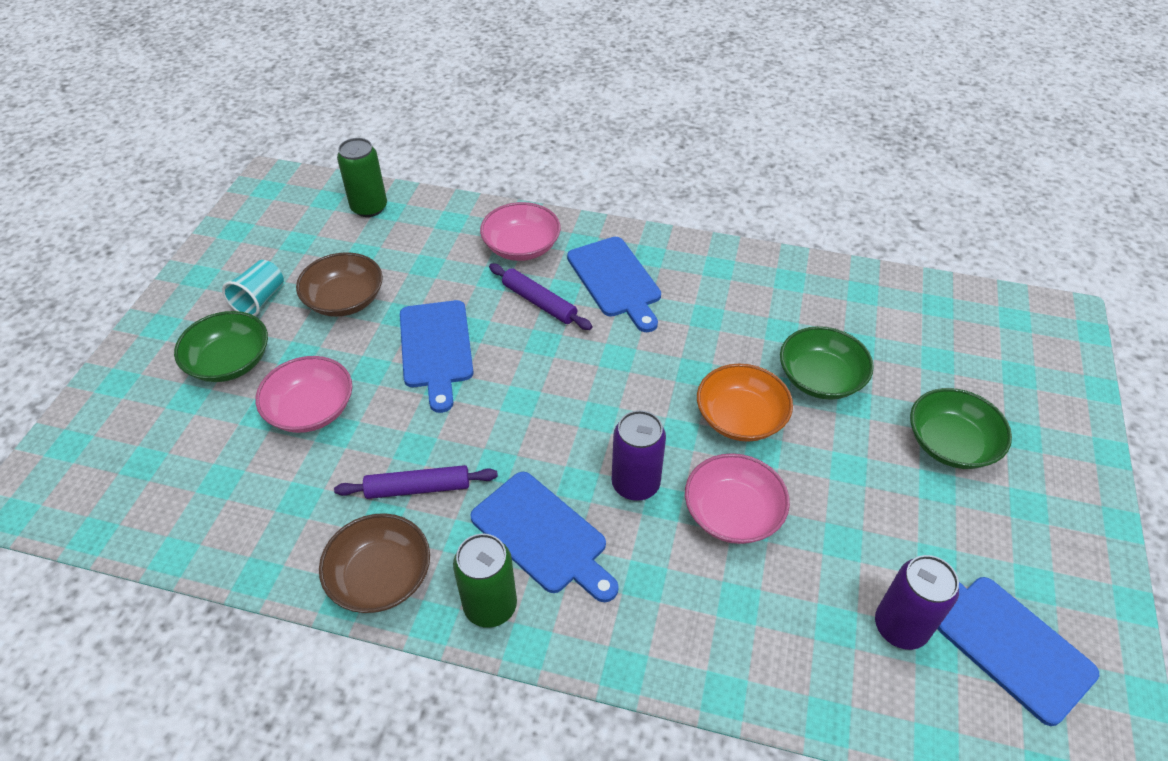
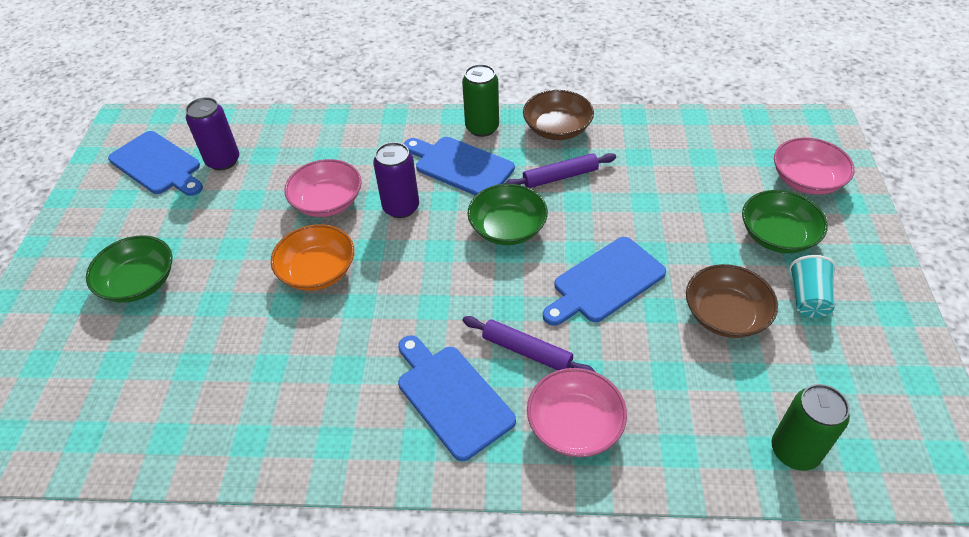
camera: 170 degrees right, 0 degrees up
pink bowl [256,356,352,433] -> pink bowl moved to [774,137,855,195]
blue cutting board [400,300,474,413] -> blue cutting board turned 105 degrees counterclockwise [543,237,666,326]
green bowl [780,326,874,400] -> green bowl moved to [467,184,548,245]

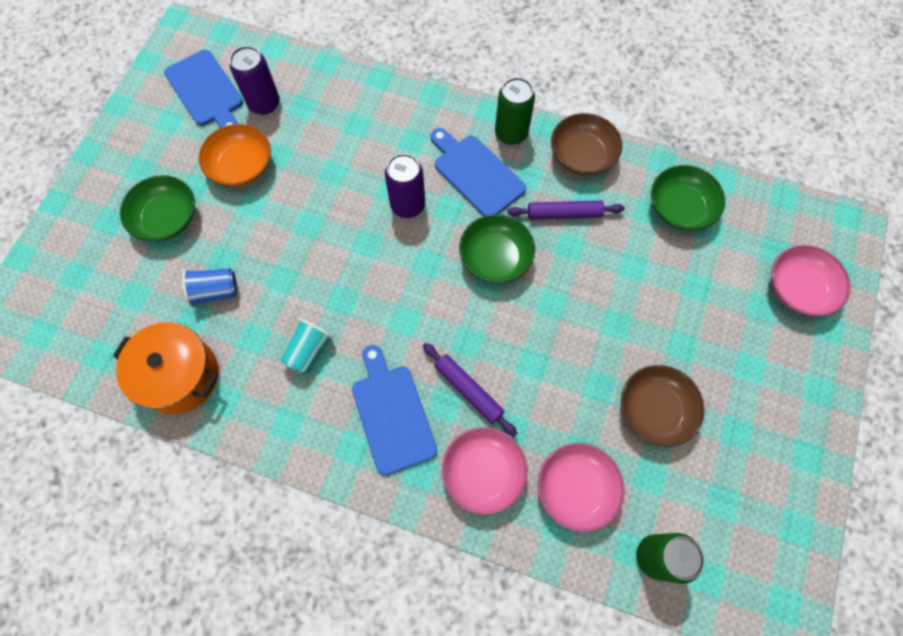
camera: 15 degrees right, 20 degrees up
orange bowl [271,224,354,291] -> orange bowl moved to [199,124,271,186]
pink bowl [284,159,361,217] -> pink bowl moved to [538,443,625,532]
blue cutting board [543,237,666,326] -> none
green bowl [742,190,828,253] -> green bowl moved to [651,165,725,230]
turquoise cup [789,255,836,318] -> turquoise cup moved to [280,318,333,375]
none -> orange pot [113,322,218,414]
none -> blue cup [182,268,237,307]

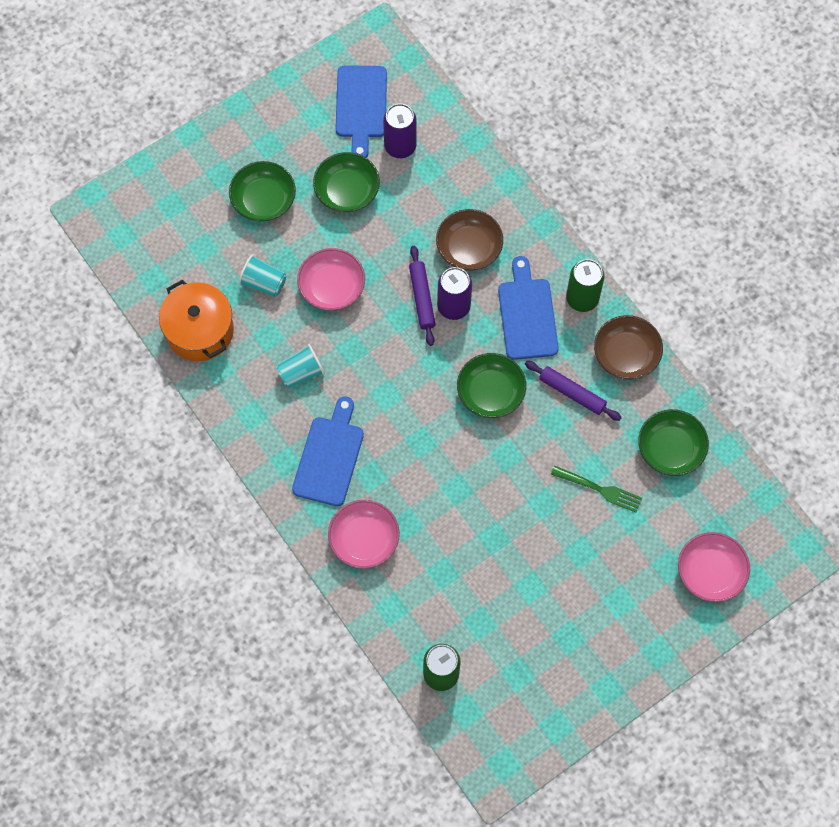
camera: 35 degrees right, 0 degrees up
blue cup [182,268,237,307] -> turquoise cup [238,254,286,297]
orange bowl [199,124,271,186] -> green bowl [313,152,380,212]
purple rolling pin [423,343,517,436] -> purple rolling pin moved to [409,246,436,346]
pink bowl [538,443,625,532] -> pink bowl moved to [297,248,365,311]
brown bowl [621,365,705,447] -> brown bowl moved to [436,209,503,271]
none -> green fork [551,465,642,513]

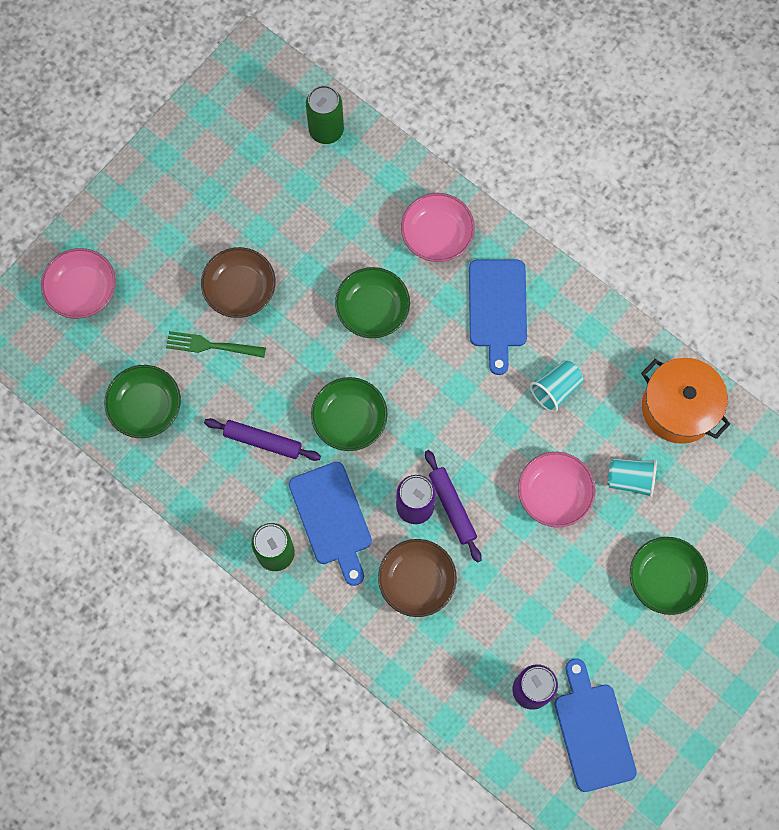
camera: 165 degrees right, 5 degrees up
green bowl [313,152,380,212] -> green bowl moved to [335,267,410,338]
brown bowl [594,315,663,380] -> brown bowl moved to [201,247,276,318]

